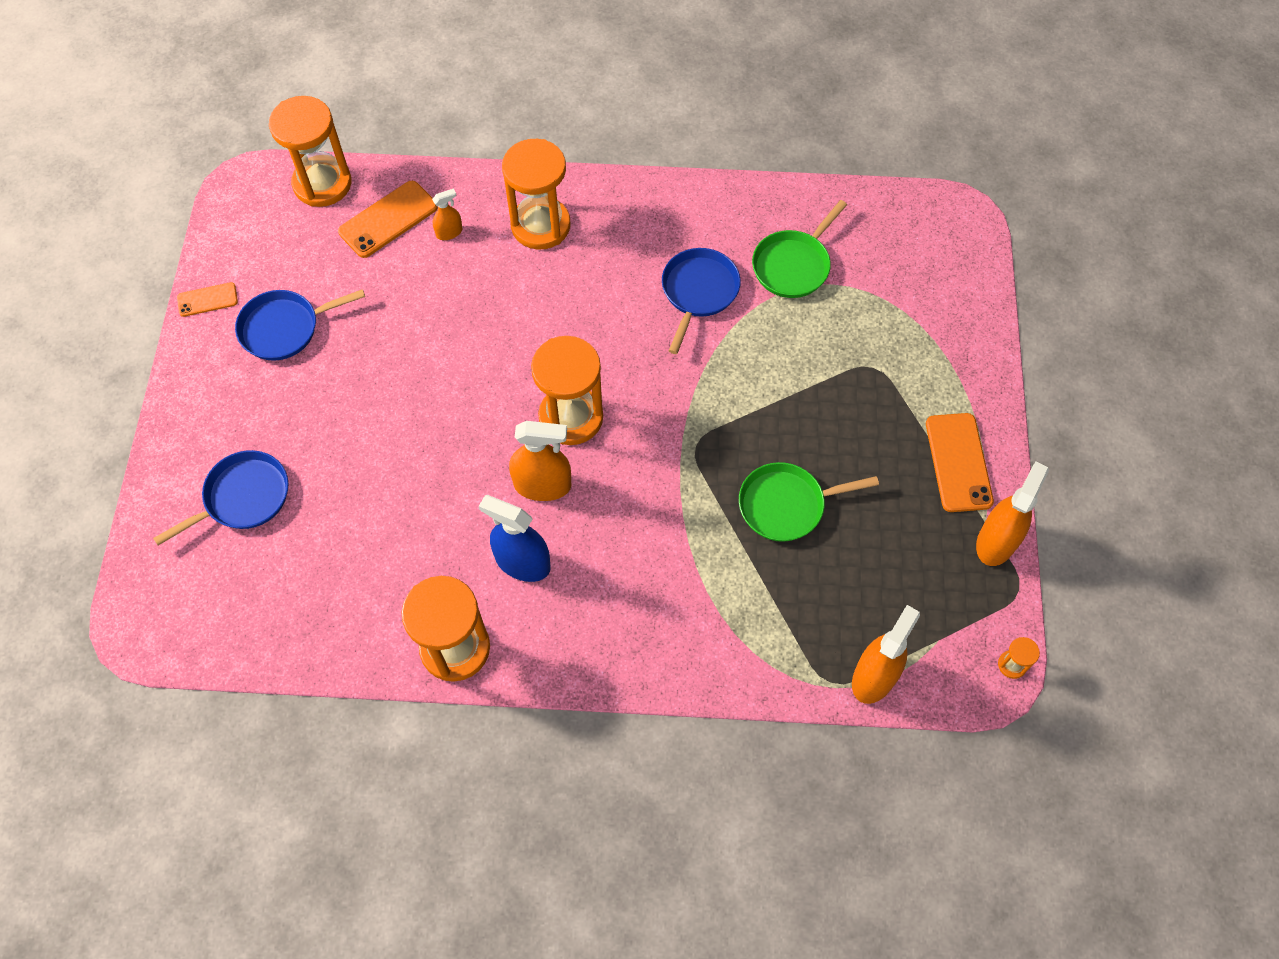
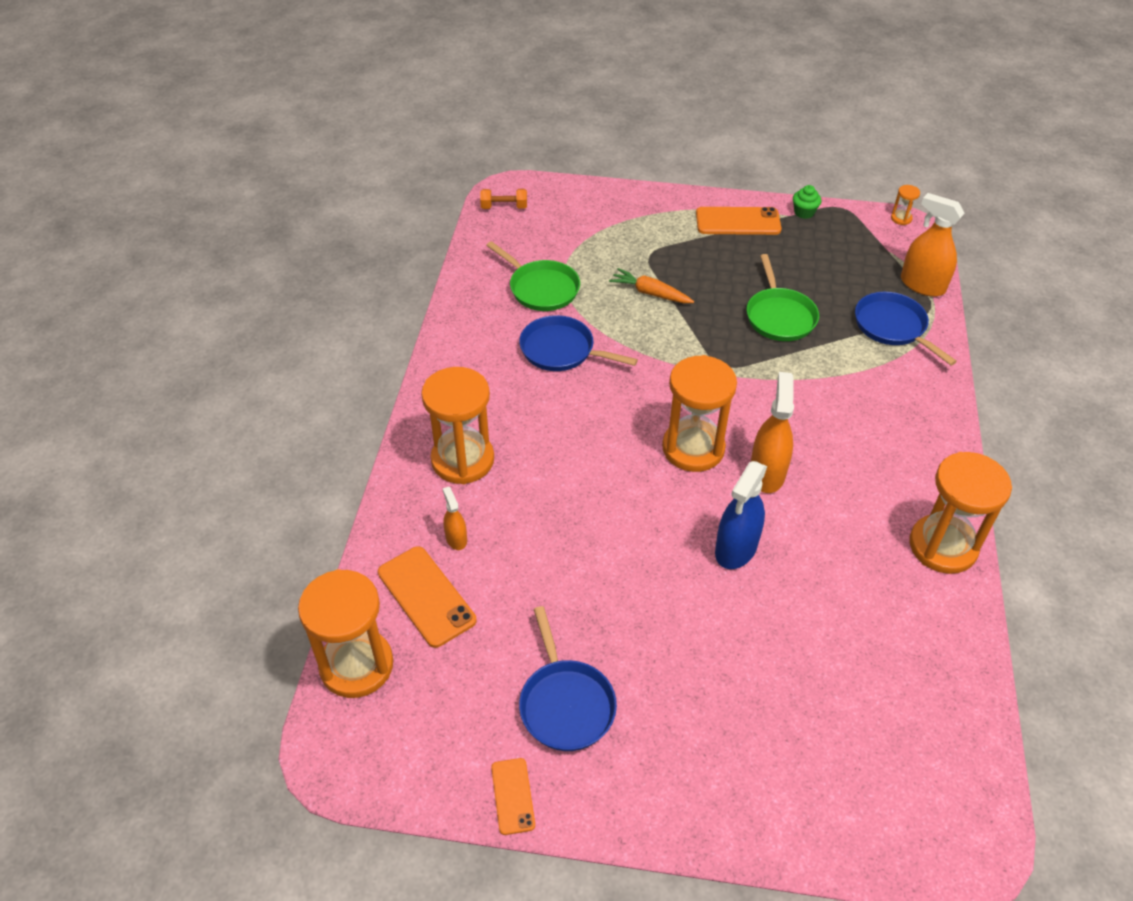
camera: 85 degrees left, 15 degrees down
blue pan [153,450,288,546] -> blue pan moved to [855,292,957,365]
blue spray bottle [479,495,550,582] -> blue spray bottle moved to [715,461,767,569]
orange spray bottle [976,462,1049,566] -> green cupcake [793,185,821,219]
none -> orange dumbbell [480,189,527,209]
none -> orange carrot [609,268,694,303]

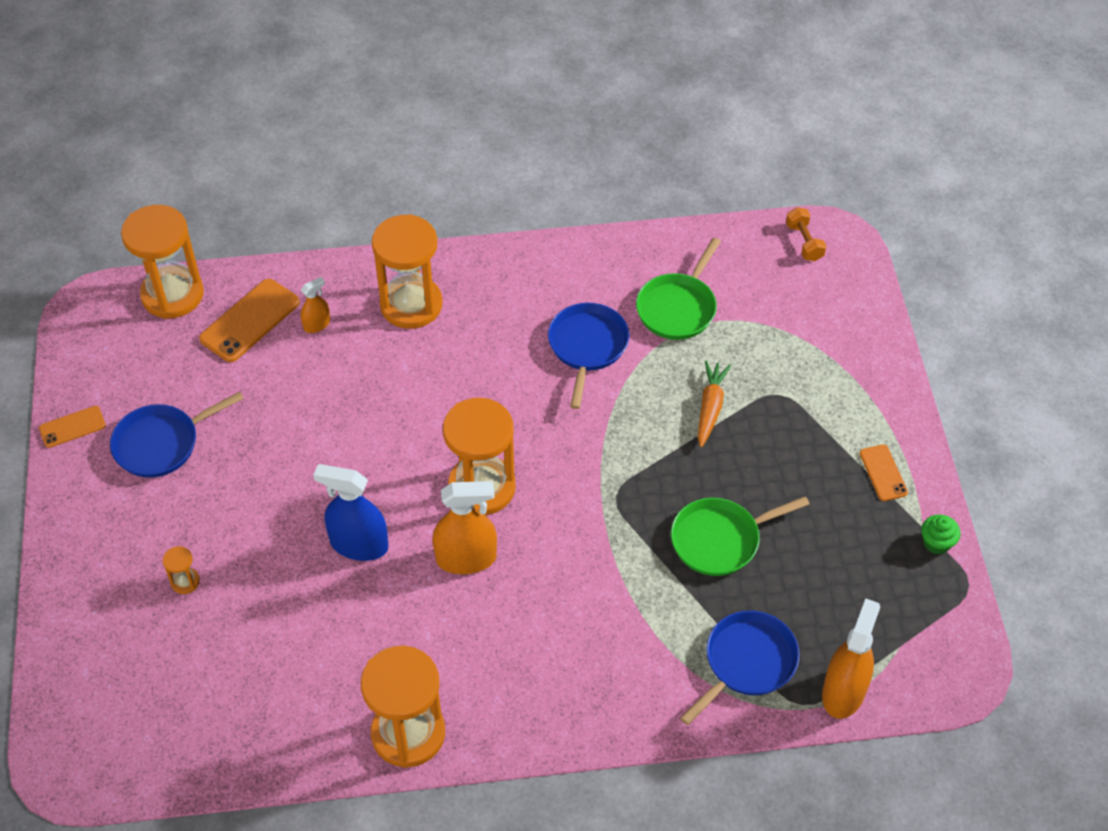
camera: 75 degrees right, 5 degrees up
orange phone [696,207,782,235] -> orange phone [859,444,908,501], size x0.58
orange hourglass [891,185,920,225] -> orange hourglass moved to [163,546,200,594]

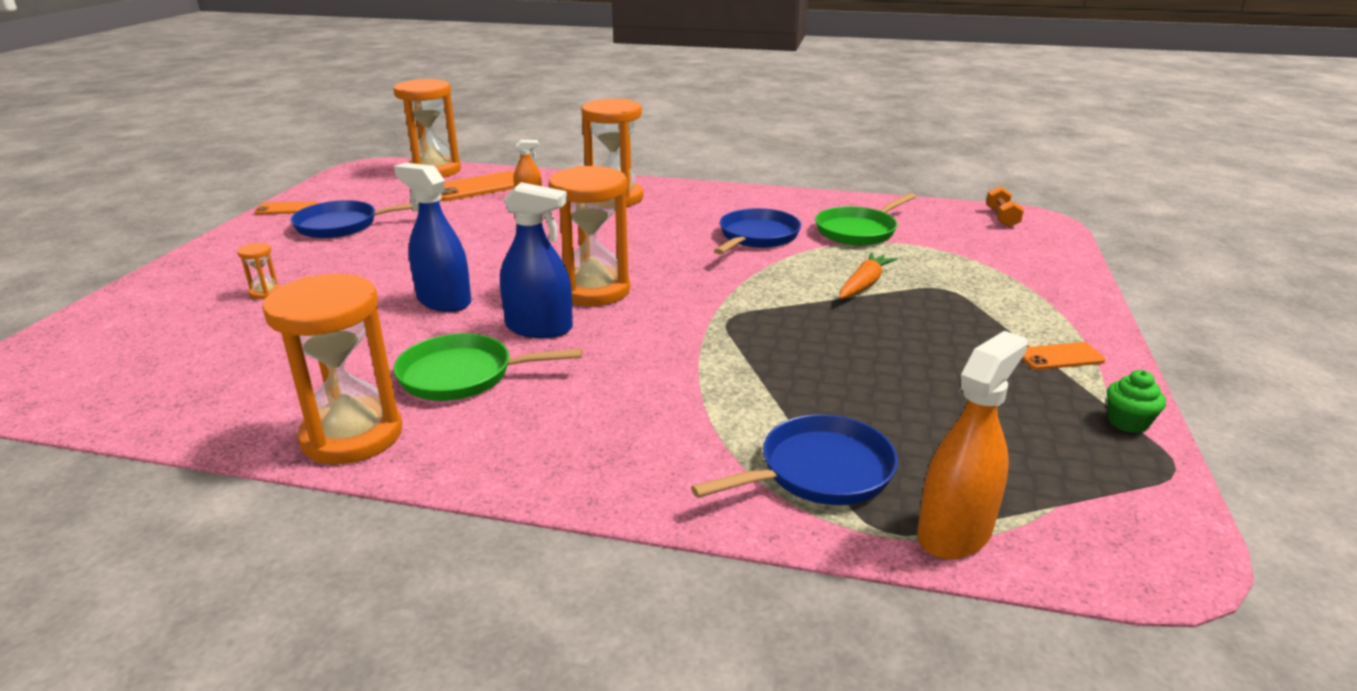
camera: 20 degrees right, 25 degrees down
orange spray bottle [432,481,497,574] -> blue spray bottle [500,182,573,338]
green pan [671,496,810,576] -> green pan moved to [394,333,582,401]
orange phone [859,444,908,501] -> orange phone turned 75 degrees clockwise [1022,342,1105,370]

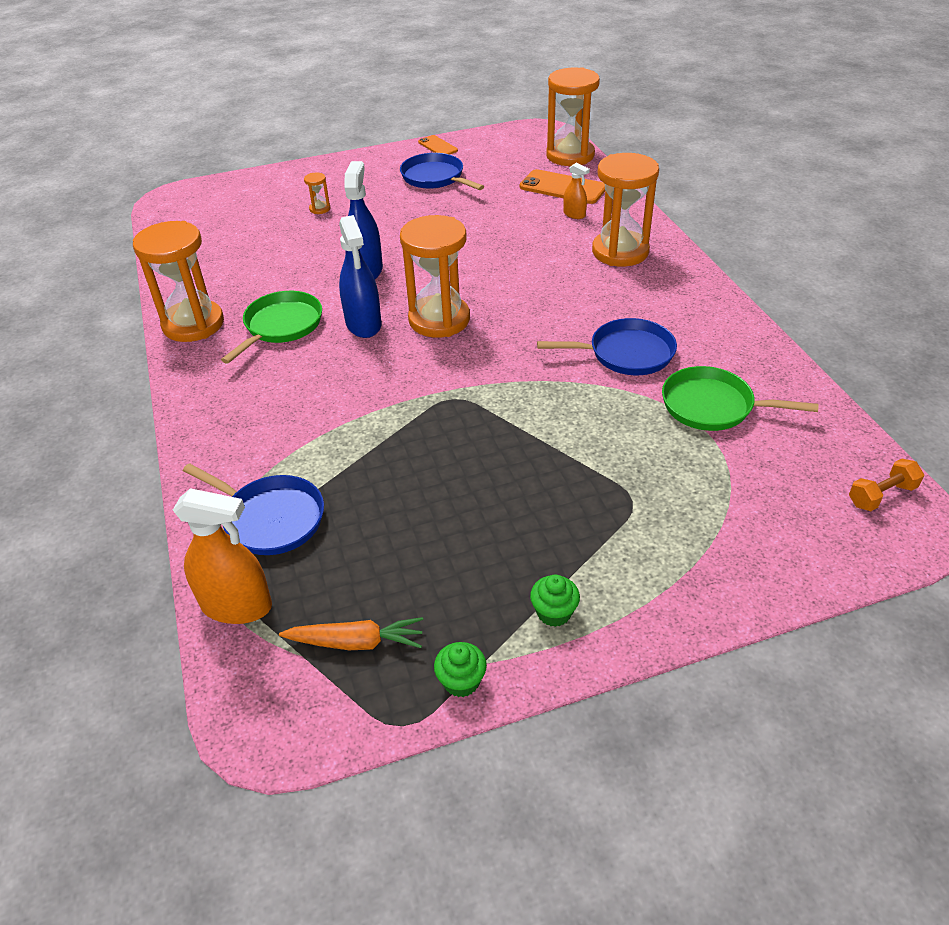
camera: 60 degrees right, 15 degrees up
green pan [394,333,582,401] -> green pan turned 60 degrees clockwise [221,291,322,364]
orange carrot [839,252,897,299] -> orange carrot moved to [279,617,423,650]
orange phone [1022,342,1105,370] -> green cupcake [530,575,580,627]

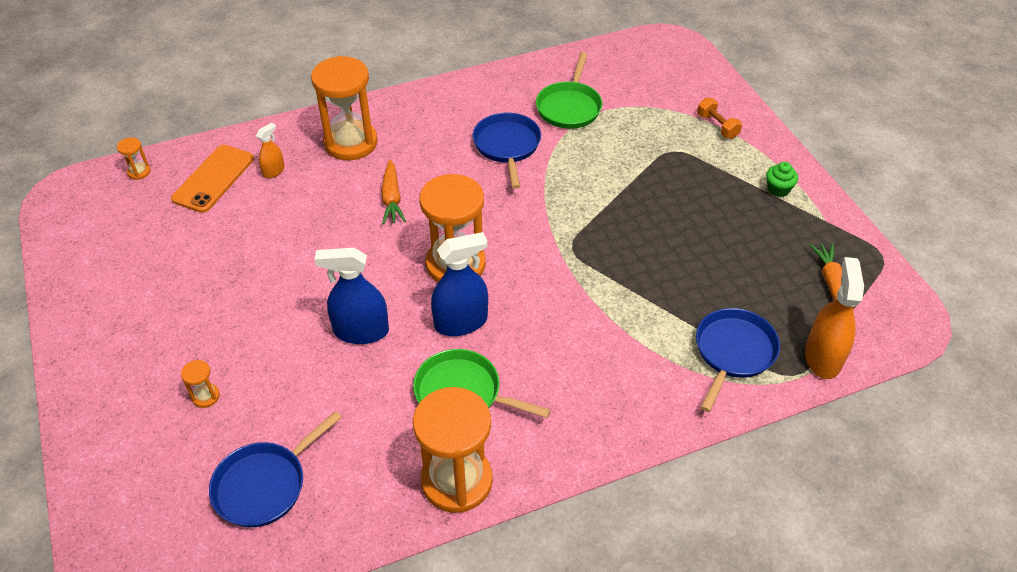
camera: 95 degrees left, 5 degrees up
blue pan [400,153,484,190] -> blue pan moved to [209,411,342,527]
orange phone [418,135,458,155] -> none
green cupcake [434,642,487,697] -> none
orange hourglass [546,67,600,166] -> orange hourglass [117,138,151,180], size x0.41
orange dumbbell [849,459,924,511] -> orange dumbbell moved to [697,98,742,139]
none -> orange carrot [381,159,406,224]

